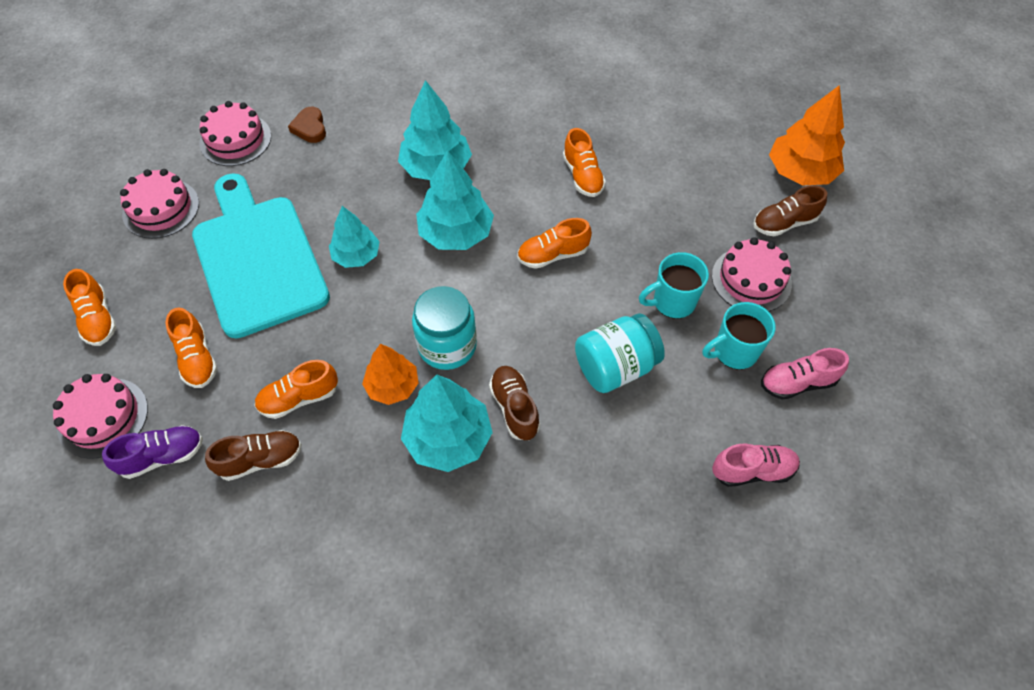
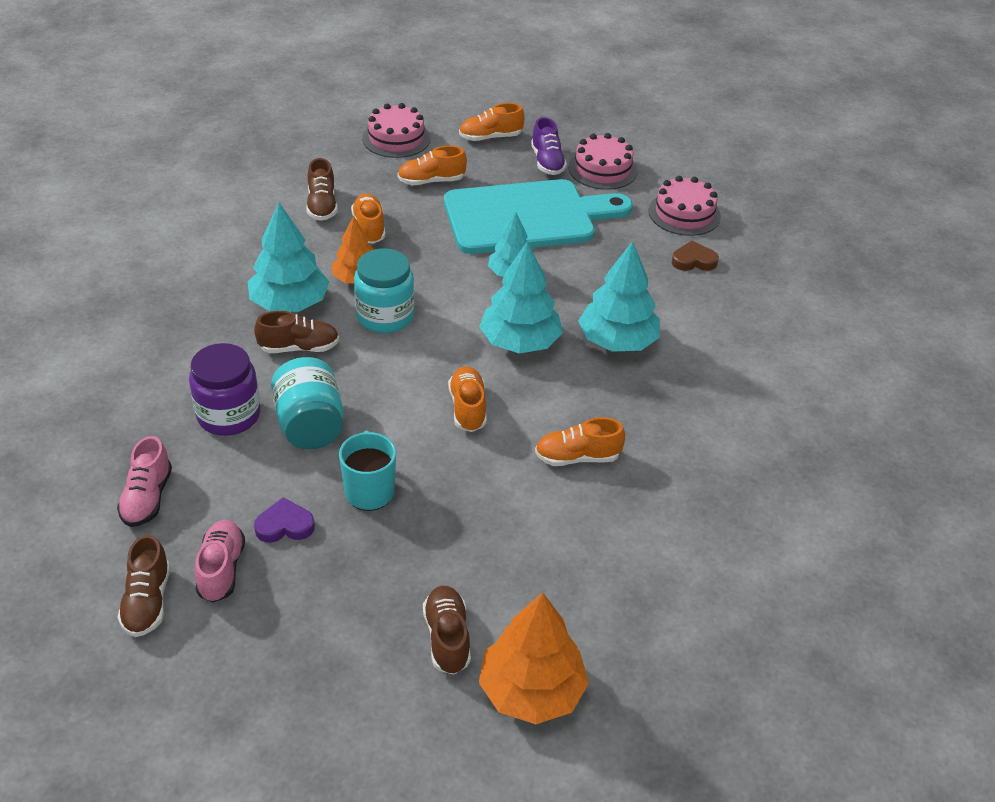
camera: 100 degrees right, 15 degrees down
purple shoe [102,425,203,479] -> purple shoe moved to [531,117,567,175]
turquoise mug [702,302,776,369] -> purple heart [254,497,315,543]
pink cake [712,237,792,312] -> none
none -> brown shoe [118,534,170,637]
none -> purple jar [189,343,260,436]

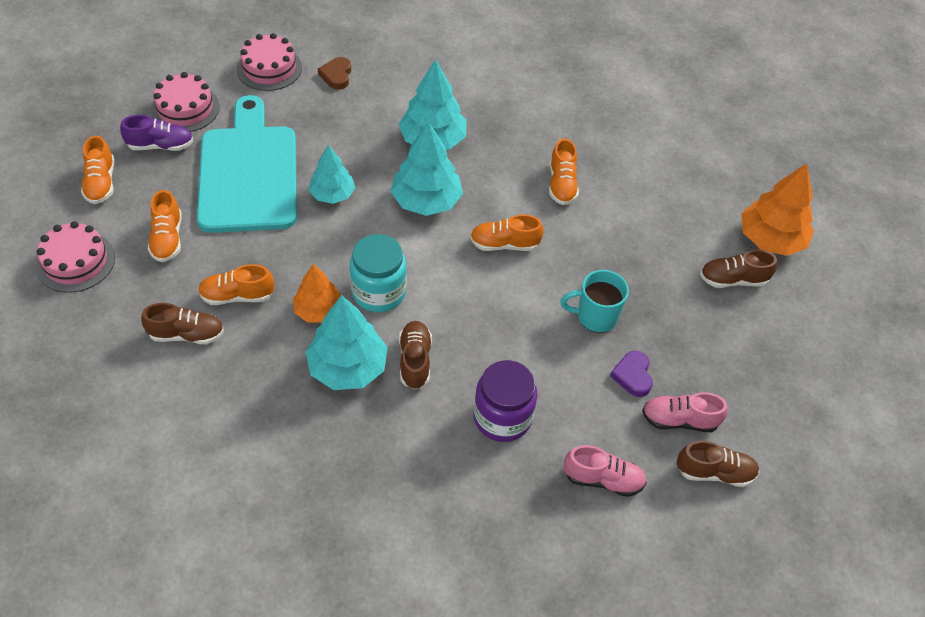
camera: 85 degrees left, 10 degrees up
turquoise jar [271,357,343,449] -> none

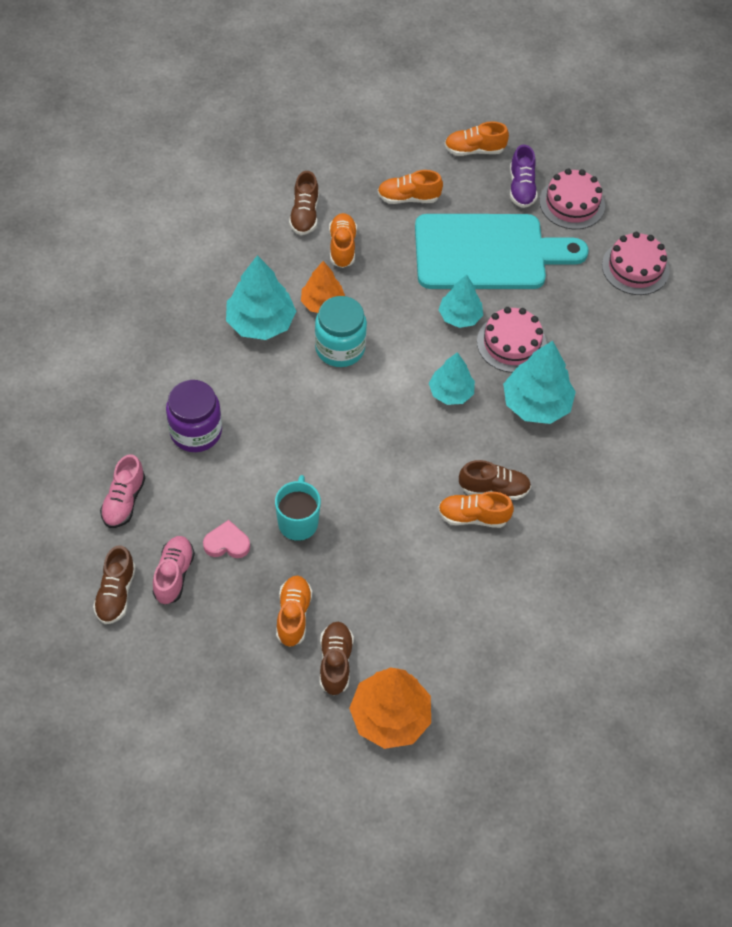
camera: 95 degrees right, 5 degrees up
pink cake [36,221,115,293] -> pink cake moved to [477,307,547,373]
brown heart [318,57,351,90] -> none
turquoise tree [390,122,463,216] -> turquoise tree [429,352,475,405], size x0.65
brown shoe [399,321,432,389] -> brown shoe moved to [459,460,531,500]
orange shoe [470,214,544,251] -> orange shoe moved to [276,576,312,647]
purple heart [610,351,653,397] -> pink heart [203,520,250,558]

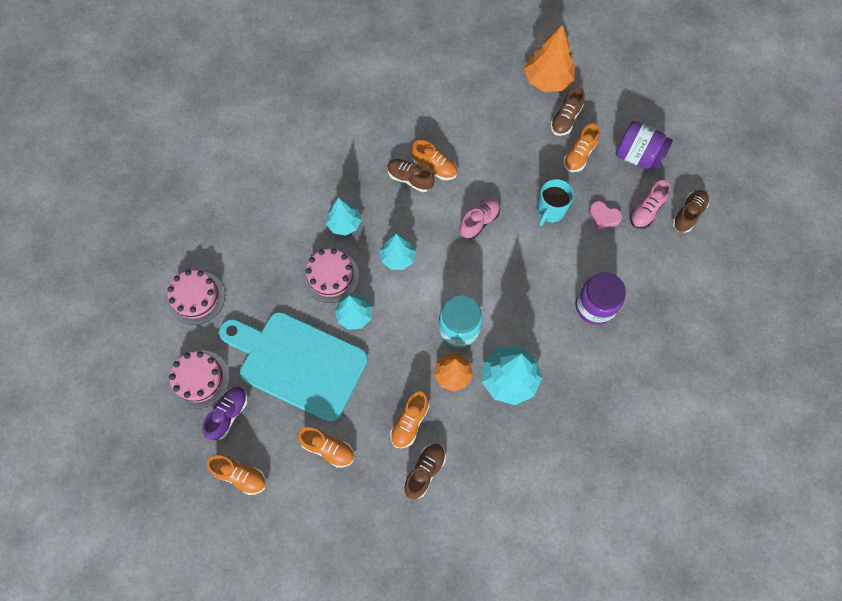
camera: 150 degrees left, 10 degrees up
pink shoe [100,454,145,528] -> pink shoe moved to [459,198,500,239]
turquoise tree [503,341,576,424] -> turquoise tree [326,198,361,236], size x0.65
none -> purple jar [616,121,673,171]

